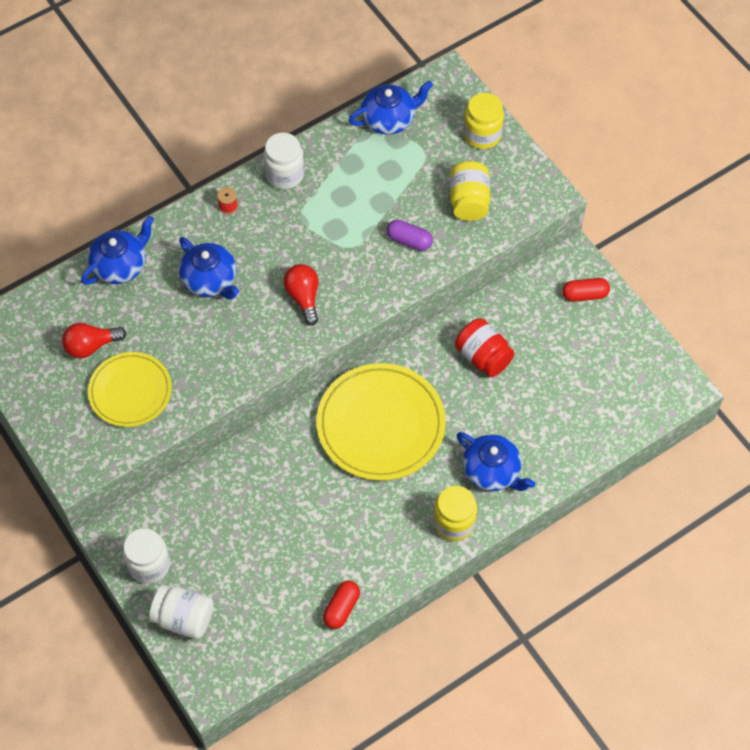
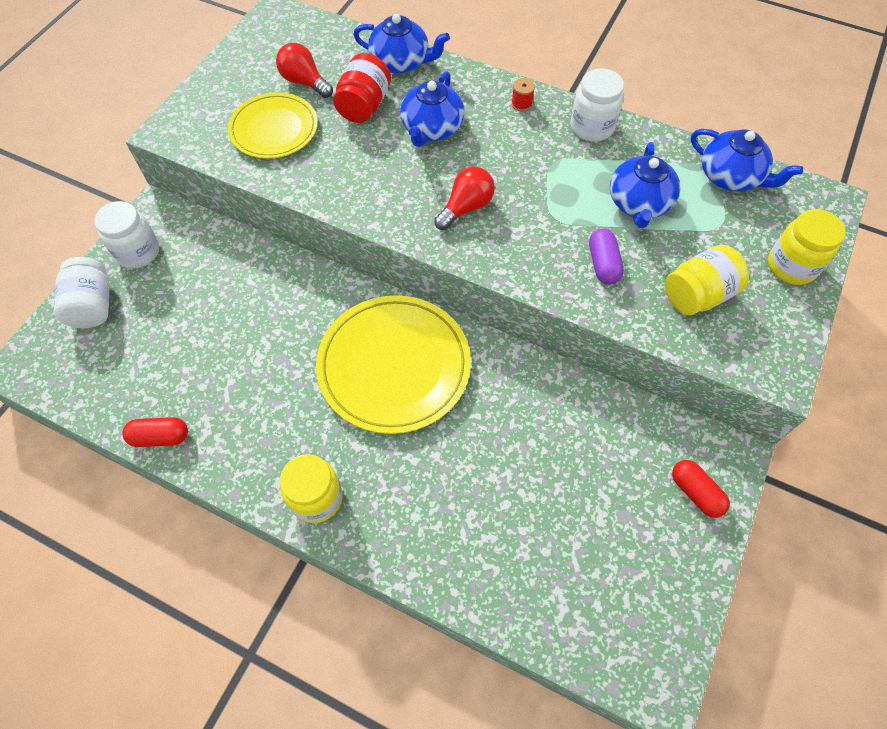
camera: 60 degrees right, 0 degrees up
red jar [455,318,515,377] -> red jar moved to [333,53,391,123]
blue teapot [456,432,535,491] -> blue teapot moved to [610,142,681,228]

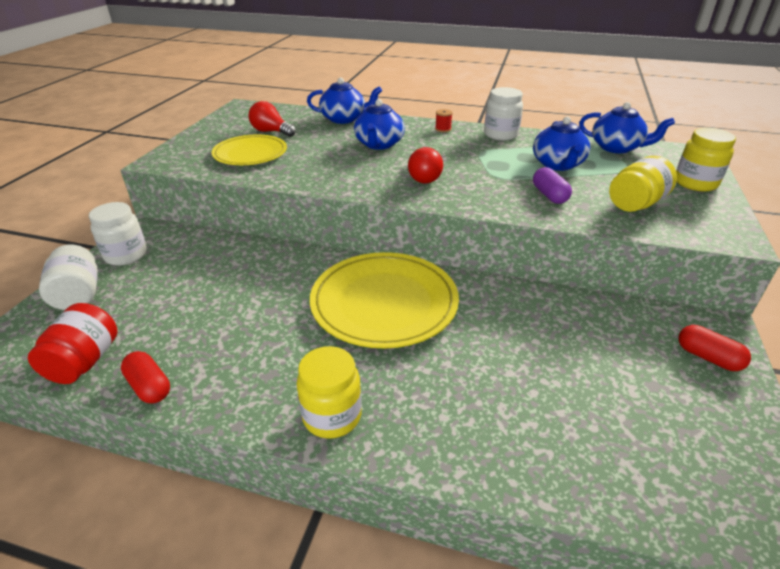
camera: 10 degrees left, 25 degrees down
red capsule [122,417,188,447] -> red capsule turned 60 degrees clockwise [121,351,170,404]
red jar [333,53,391,123] -> red jar moved to [28,303,118,384]
red light bulb [434,167,495,230] -> red light bulb turned 135 degrees clockwise [408,147,443,184]

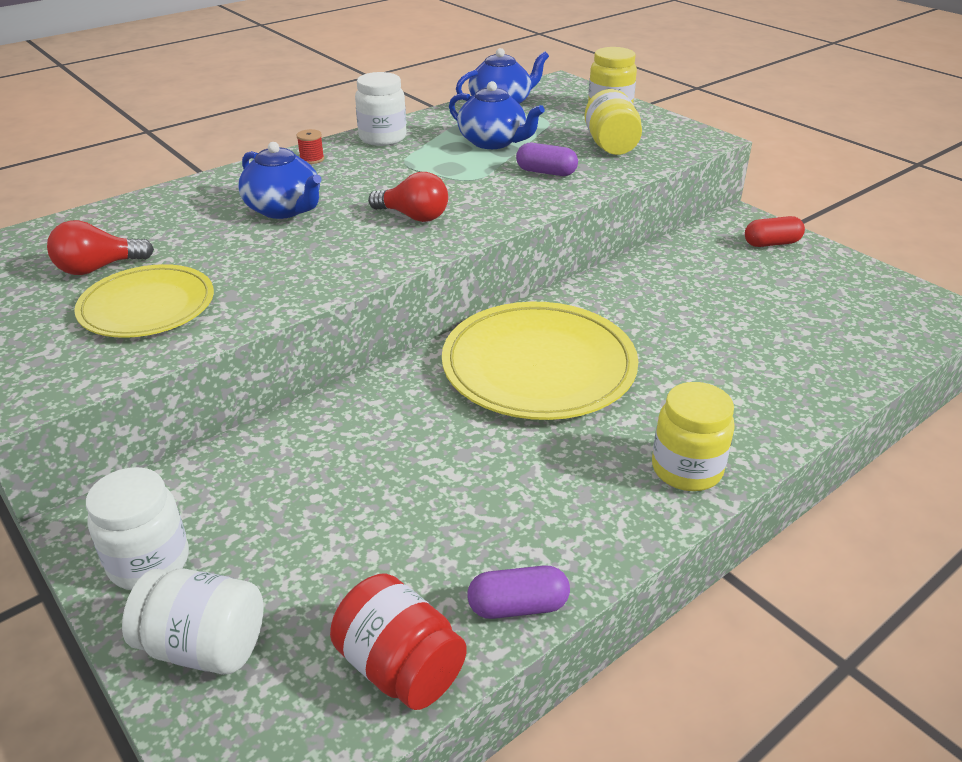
camera: 55 degrees left, 0 degrees up
red capsule [121,351,170,404] -> purple capsule [467,565,570,619]
blue teapot [307,77,382,124] -> none

